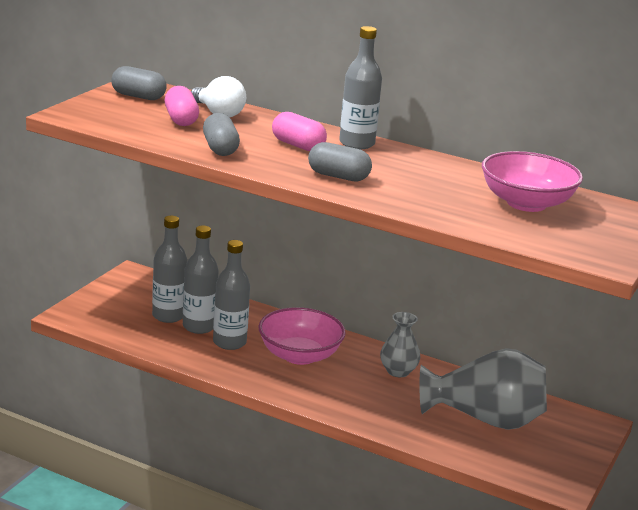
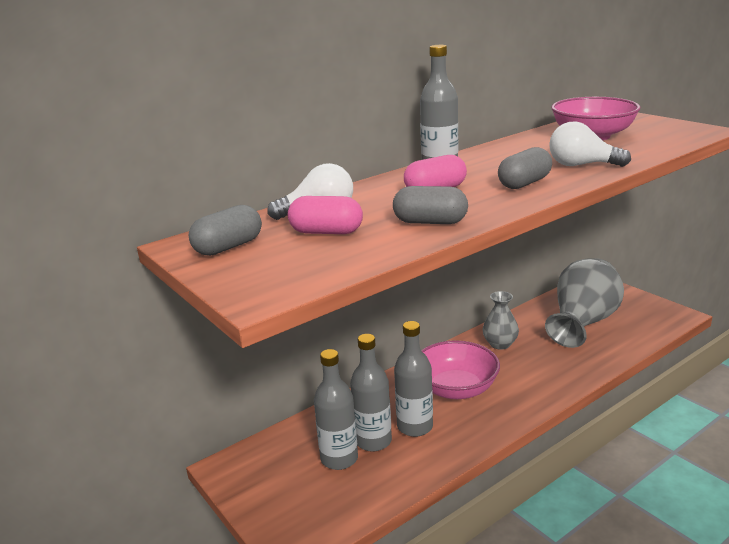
camera: 60 degrees left, 0 degrees up
none -> white light bulb [549,121,631,167]

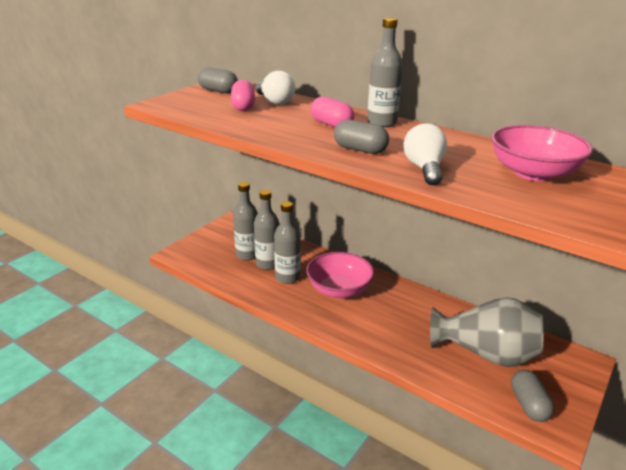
camera: 70 degrees right, 5 degrees up
grey capsule [393,186,468,224] -> grey capsule moved to [511,370,554,422]
grey vase [483,291,519,350] -> none

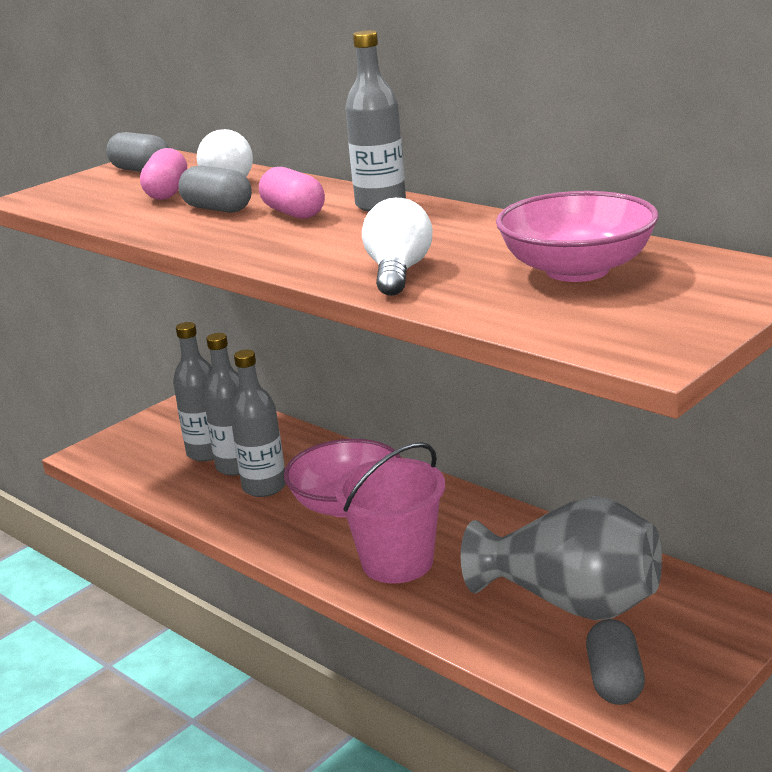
camera: 10 degrees right, 5 degrees down
grey capsule [334,120,389,154] -> grey capsule moved to [178,166,252,213]
none -> pink bucket [335,442,445,584]

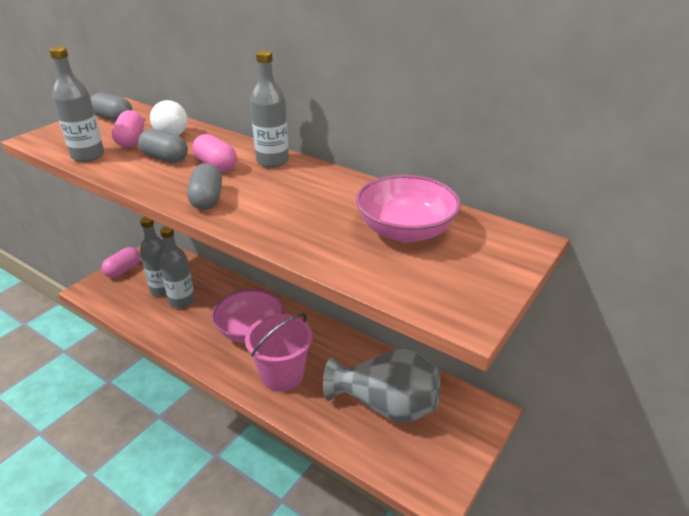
camera: 10 degrees left, 10 degrees up
grey bottle [230,350,286,497] -> grey bottle moved to [49,46,104,162]
white light bulb [362,198,432,296] -> none
grey capsule [586,619,645,705] -> grey capsule moved to [187,163,222,210]
none -> pink capsule [101,247,140,278]

